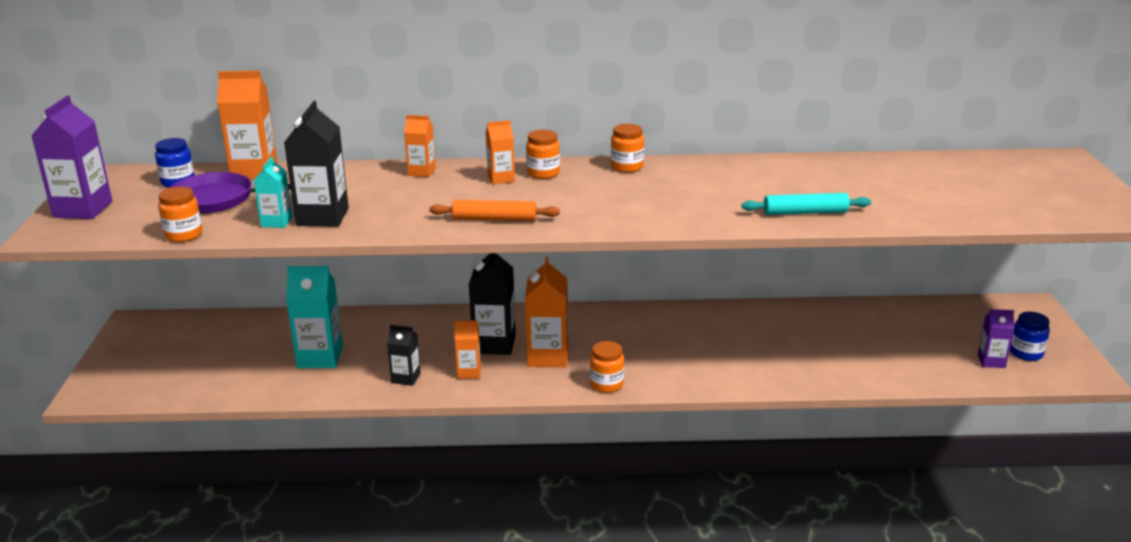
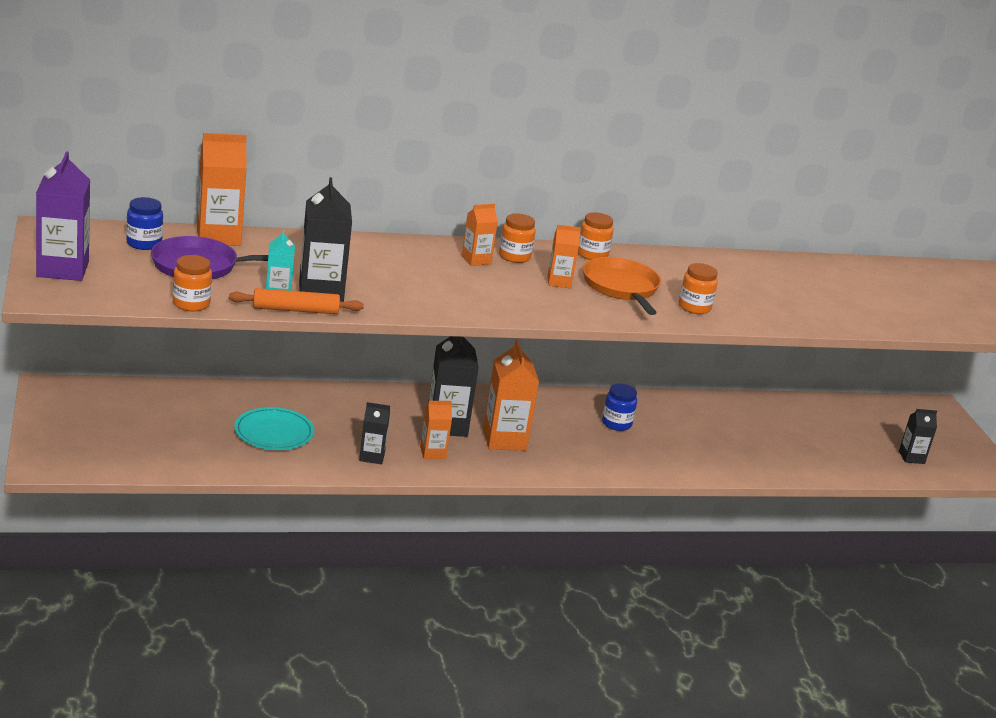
camera: 15 degrees left, 0 degrees up
turquoise carton [286,266,343,368] -> turquoise plate [234,407,314,450]
orange carton [404,115,436,177] -> orange carton moved to [547,225,581,289]
orange rolling pin [429,200,560,221] -> orange rolling pin moved to [229,288,364,314]
orange jar [590,341,624,393] -> orange jar moved to [679,263,718,314]
turquoise rolling pin [742,193,871,215] -> none
purple carton [978,309,1015,368] -> black carton [899,409,937,464]
blue jar [1010,312,1050,361] -> blue jar moved to [602,383,637,431]
none -> orange pan [583,257,661,315]

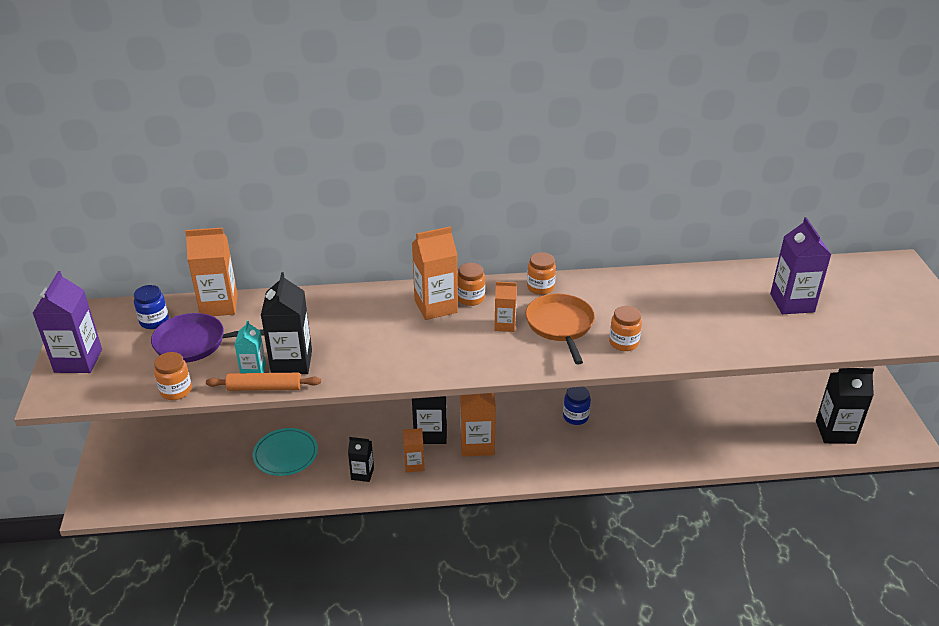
camera: 10 degrees right, 10 degrees up
orange carton [461,204,498,266] -> orange carton [412,226,458,320], size x1.76
black carton [899,409,937,464] -> black carton [816,368,874,444], size x1.76
none -> purple carton [770,217,832,314]

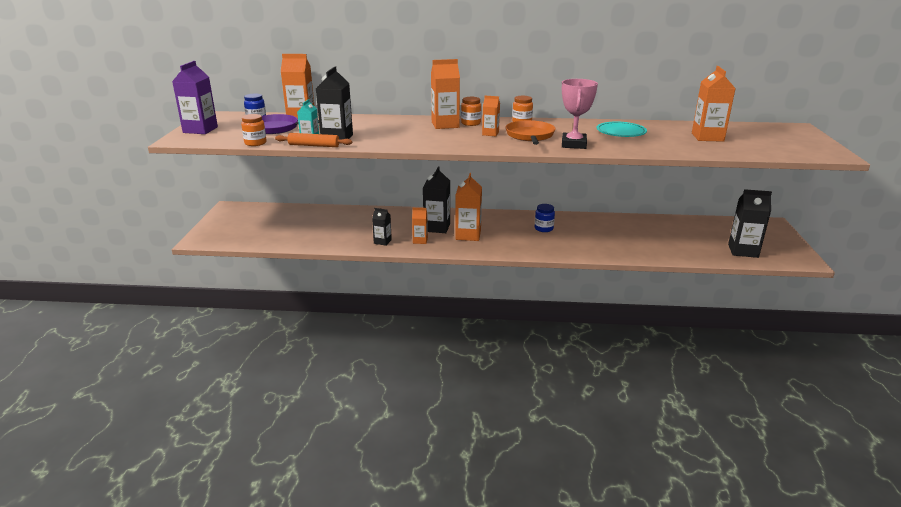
camera: 10 degrees right, 10 degrees down
turquoise plate [253,428,318,476] -> turquoise plate moved to [597,122,647,137]
orange jar [609,306,642,351] -> pink trophy [562,79,598,149]
purple carton [770,217,832,314] -> orange carton [692,66,736,142]

